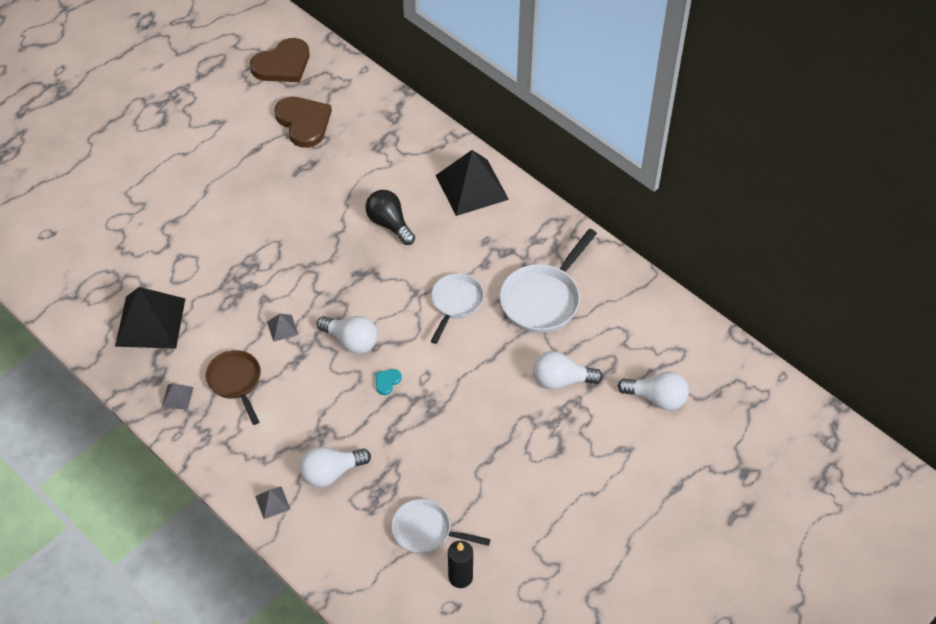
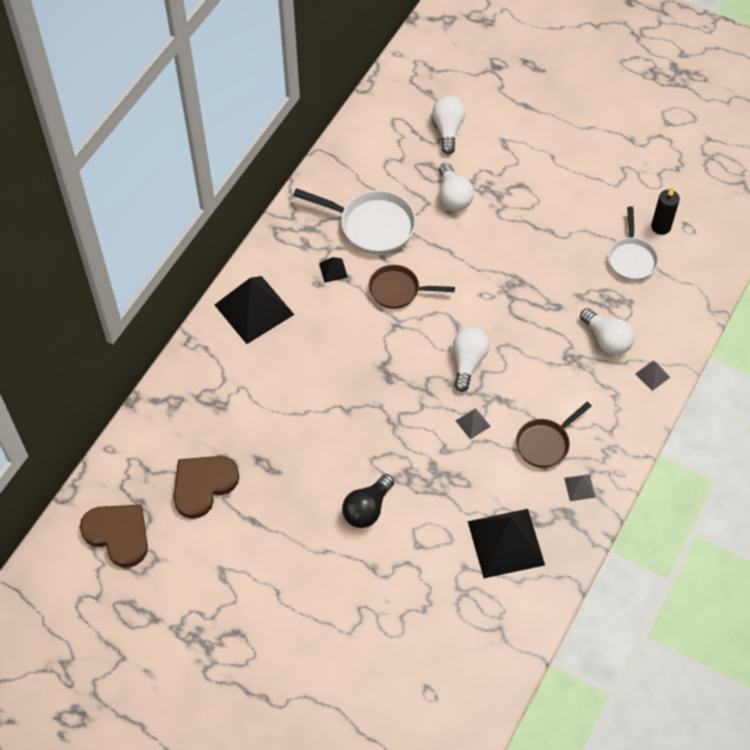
camera: 105 degrees left, 5 degrees up
black light bulb [365,190,415,245] -> black light bulb moved to [342,474,394,528]
turquoise heart [375,369,402,395] -> none
white pan [431,273,484,344] -> brown pan [369,265,455,309]
none -> black pyramid [319,257,348,283]

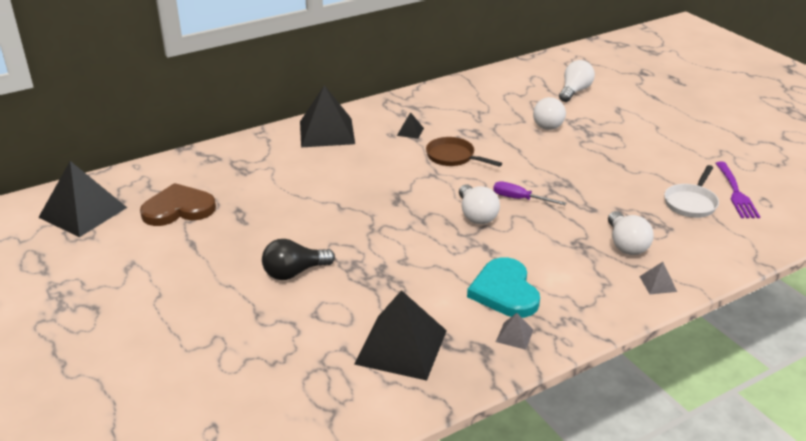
camera: 30 degrees right, 25 degrees down
brown heart [80,505,148,568] -> black pyramid [38,161,127,237]
white pan [293,188,416,254] -> none
white light bulb [453,327,489,392] -> white light bulb turned 120 degrees clockwise [459,184,500,224]
grey pyramid [456,408,491,439] -> none
brown pan [516,402,592,468] -> turquoise heart [467,257,540,318]
black candle [651,187,680,235] -> purple fork [715,162,760,218]
none -> purple screwdriver [493,181,566,205]

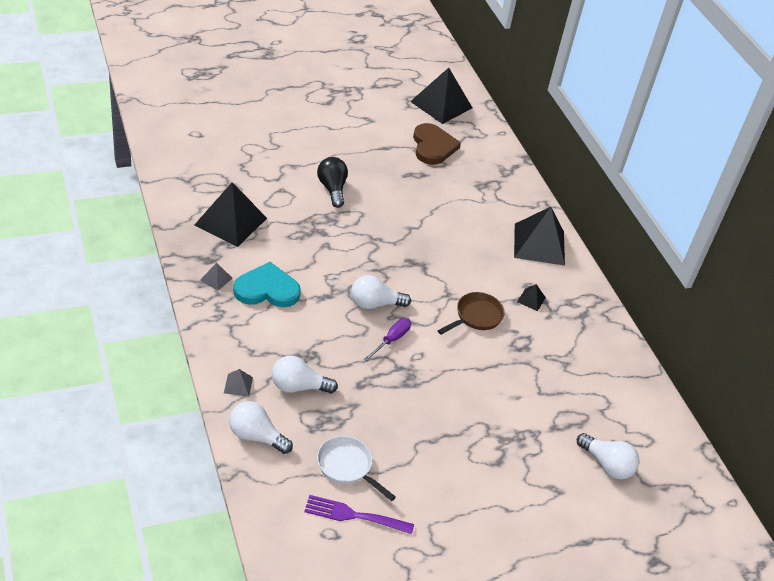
camera: 95 degrees right, 10 degrees up
white light bulb [533,97,566,130] -> white light bulb moved to [229,401,293,454]

